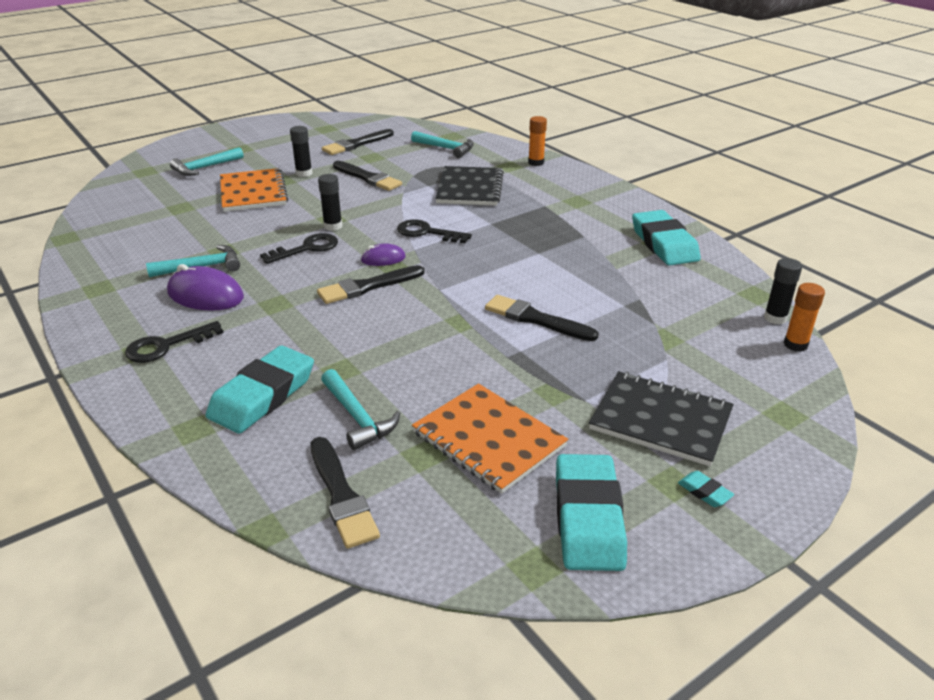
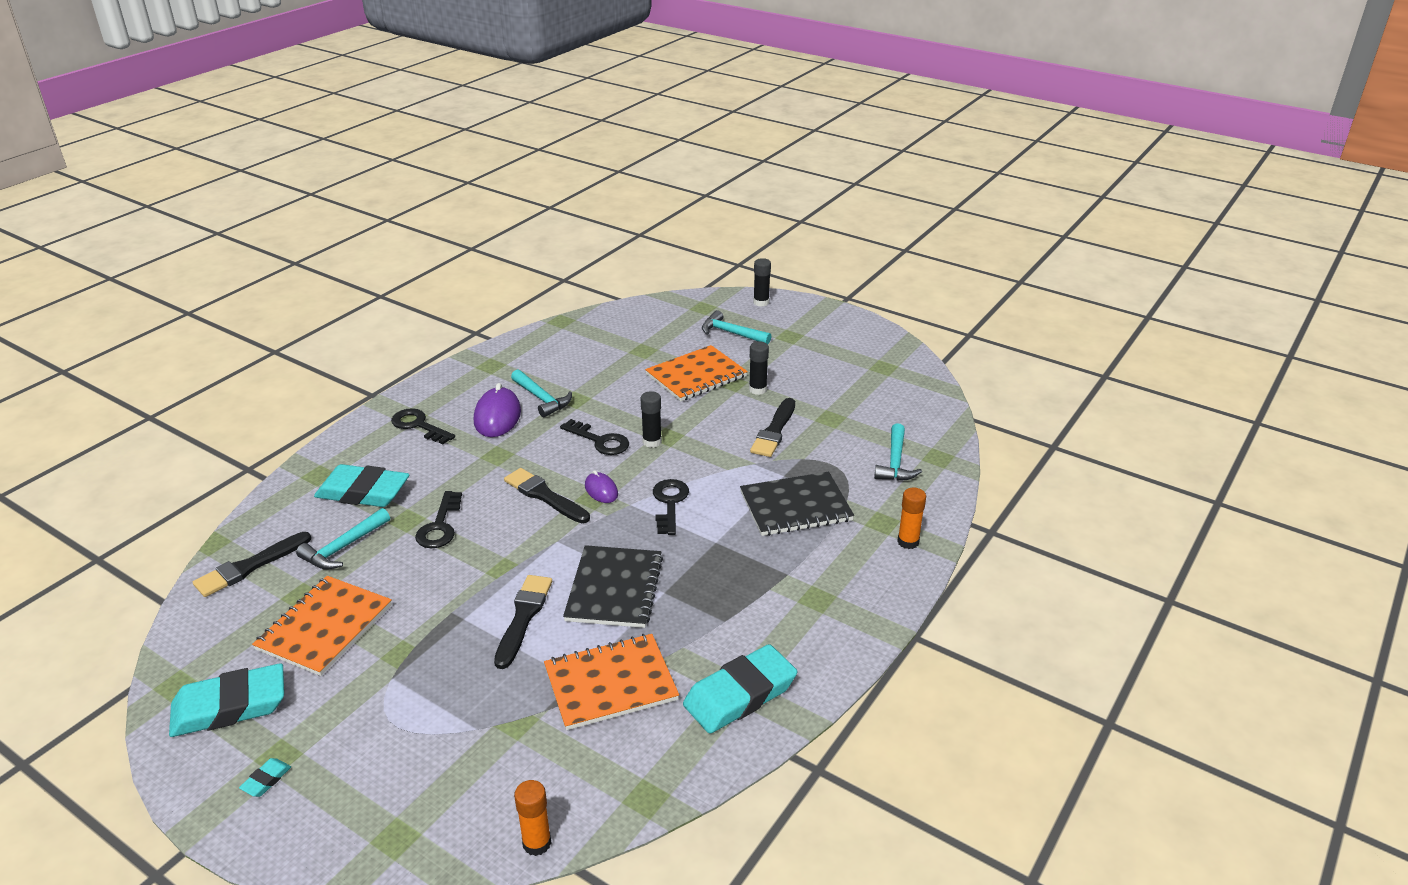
camera: 70 degrees right, 0 degrees up
black brush [322,129,394,155] -> none
black notebook [589,371,734,467] -> black notebook moved to [563,545,663,628]
black glue stick [764,258,802,325] -> black glue stick moved to [753,258,771,307]
none -> black key [415,491,462,548]
none -> orange notebook [544,634,679,730]

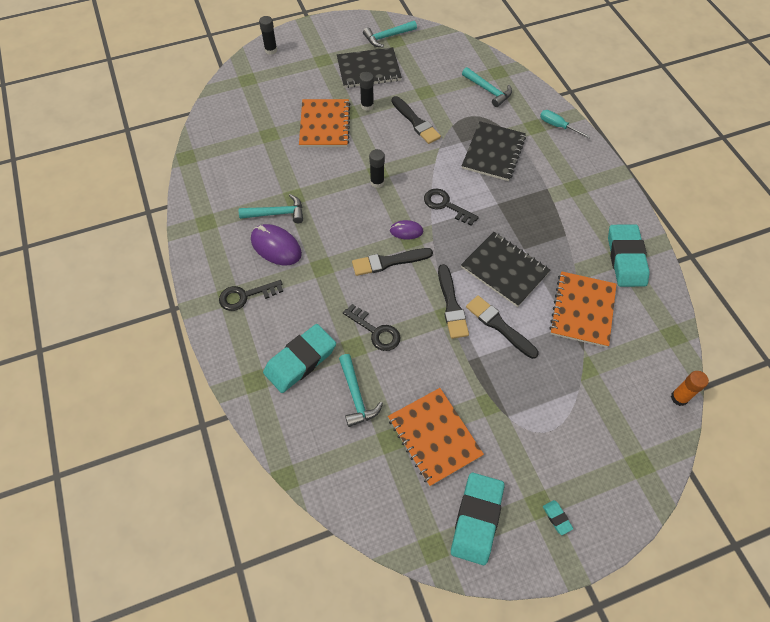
camera: 55 degrees left, 25 degrees up
black brush [193,532,311,597] -> black brush moved to [438,264,469,339]
black key [560,419,629,455] -> none
turquoise hammer [702,310,771,344] -> turquoise hammer moved to [363,21,417,47]
orange glue stick [897,488,926,549] -> turquoise screwdriver [540,110,591,139]
none -> black notebook [337,47,402,88]

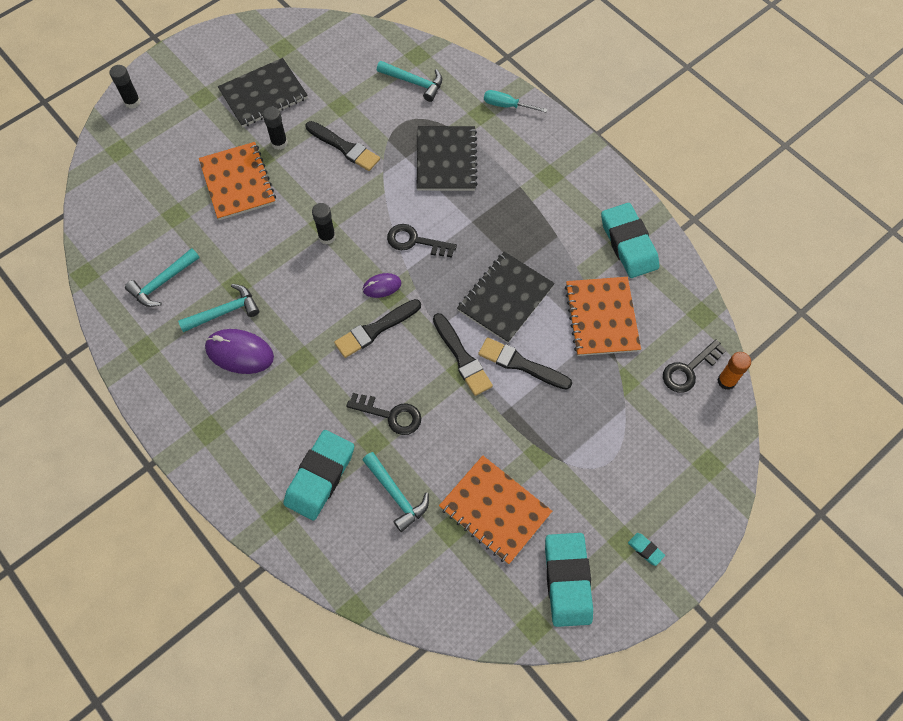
camera: 20 degrees left, 5 degrees up
black key [219,280,283,311] -> black key moved to [663,339,726,393]
turquoise hammer [363,21,417,47] -> turquoise hammer moved to [125,248,199,307]
black notebook [461,232,550,307] -> black notebook turned 75 degrees counterclockwise [457,252,555,343]

